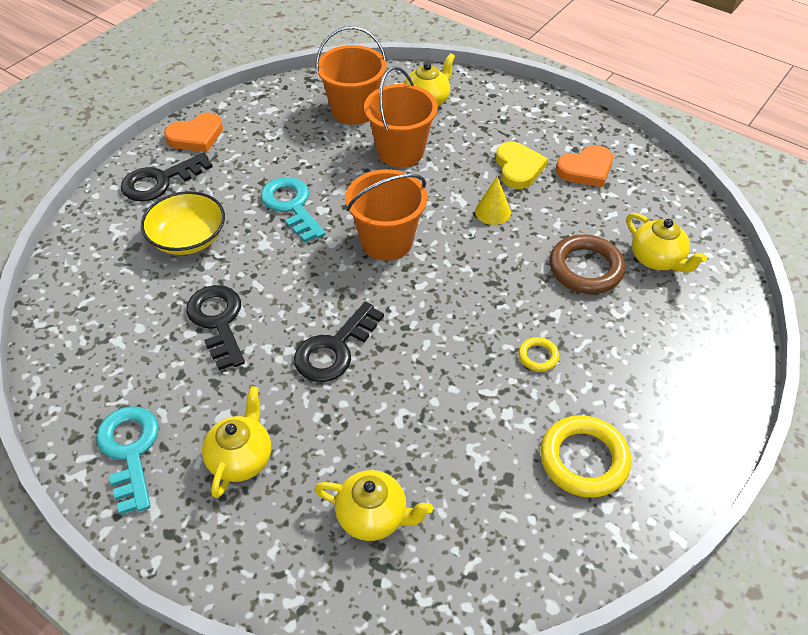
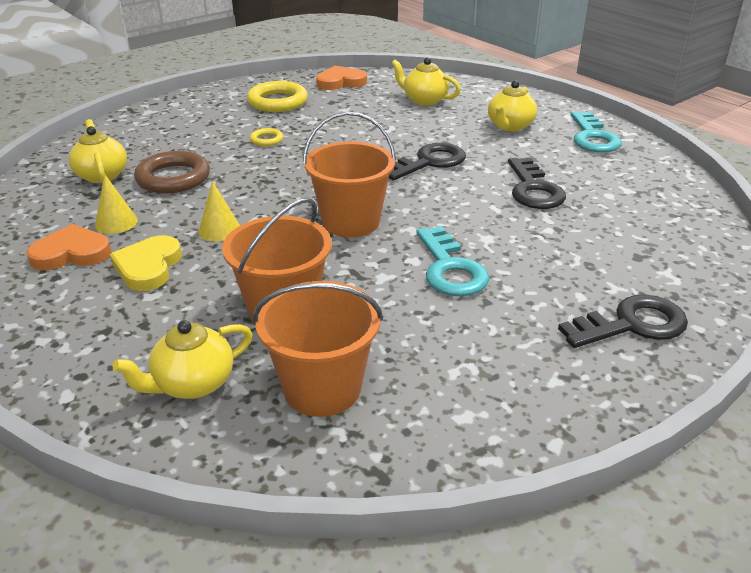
camera: 165 degrees left, 15 degrees down
yellow bowl [141,191,225,255] -> none
orange heart [164,112,223,152] -> orange heart moved to [316,66,367,90]
none -> yellow cone [95,174,138,234]

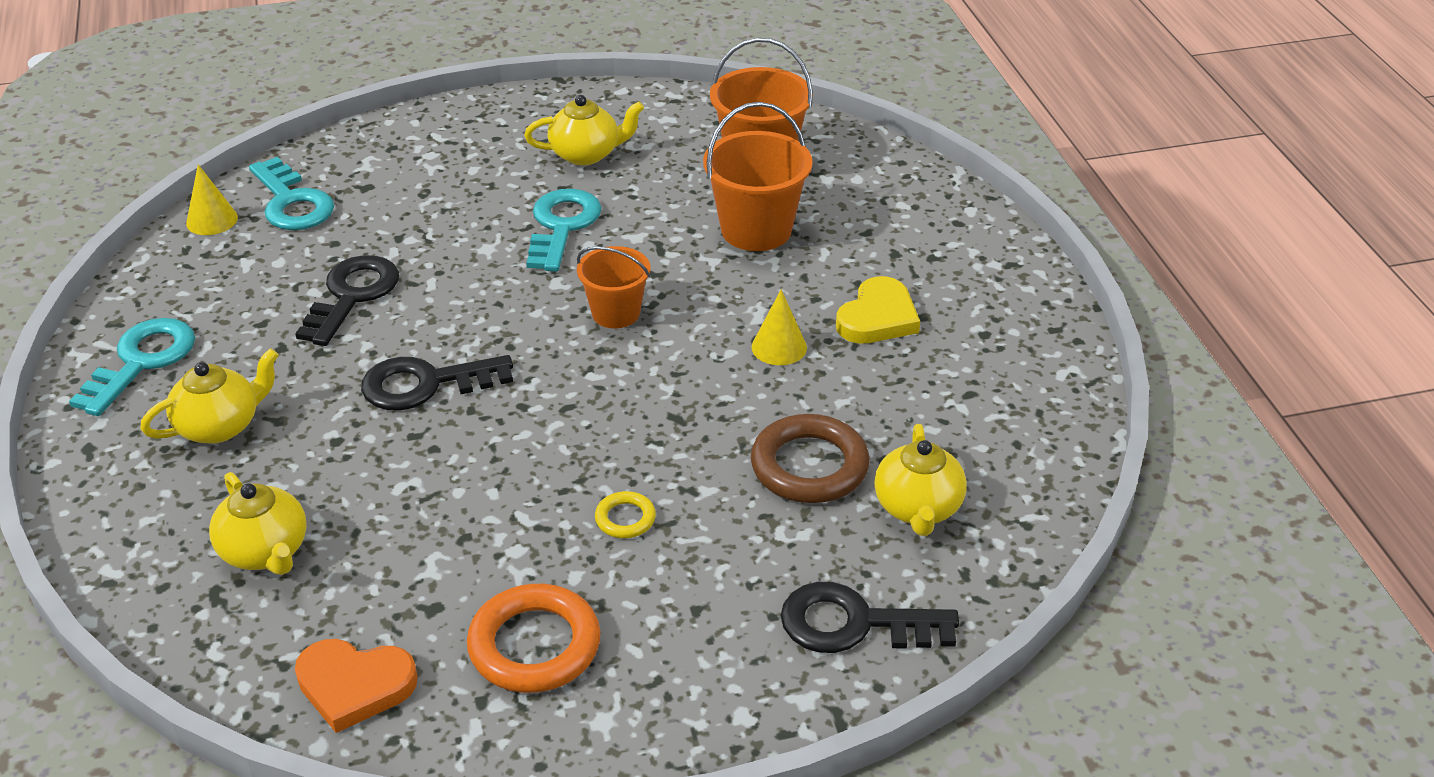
camera: 155 degrees left, 5 degrees up
orange heart [27,224,111,270] -> none
yellow cone [95,174,138,234] -> yellow cone moved to [186,164,238,235]
yellow teapot [113,320,253,399] -> yellow teapot moved to [524,95,644,165]
yellow ring [247,81,308,112] -> orange ring [467,584,601,693]
orange bucket [303,112,396,237] -> orange bucket [577,246,651,328], size x0.64
black key [558,295,688,348] -> black key moved to [781,582,959,653]
none -> turquoise key [249,157,334,230]

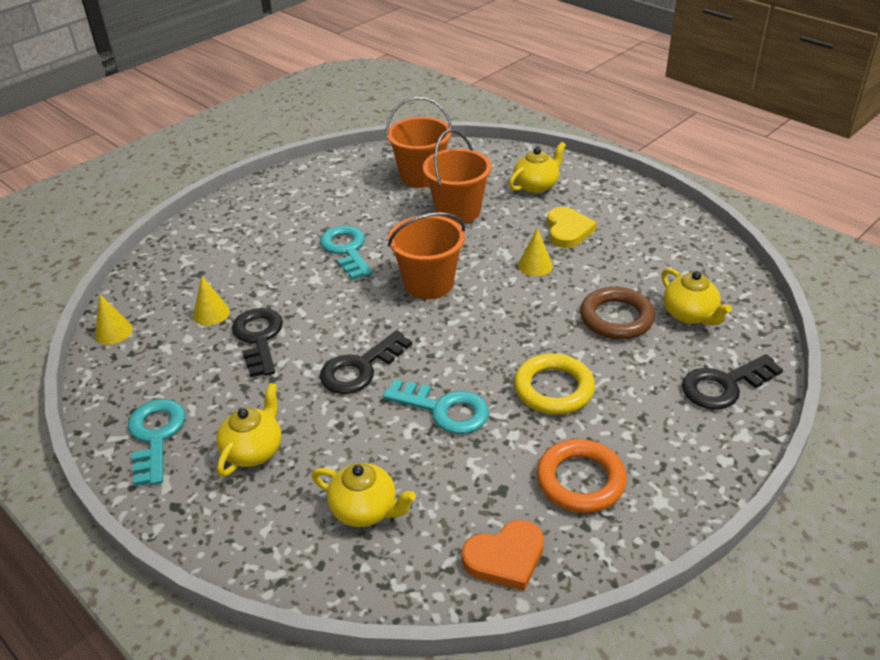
camera: 30 degrees left, 0 degrees up
turquoise key [249,157,334,230] -> turquoise key moved to [382,379,489,434]
yellow teapot [524,95,644,165] -> yellow teapot moved to [509,142,566,193]
orange bucket [577,246,651,328] -> orange bucket [388,212,465,299], size x1.56
yellow ring [595,491,656,538] -> yellow ring [514,353,595,415], size x2.01
none -> yellow cone [193,275,230,326]

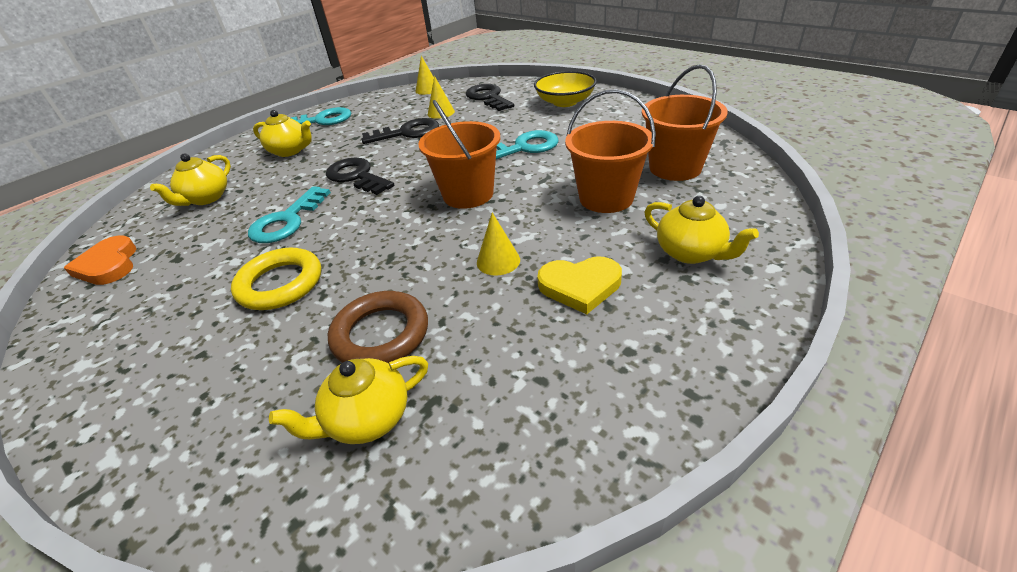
camera: 90 degrees right, 0 degrees up
orange ring [537,439,627,513] -> none
black key [682,354,783,410] -> black key moved to [466,84,514,111]
none -> yellow bowl [534,71,597,107]

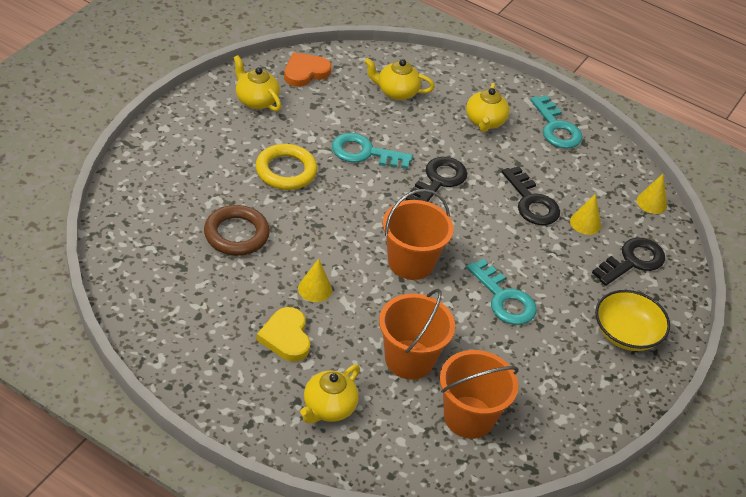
camera: 70 degrees right, 5 degrees up
yellow teapot [269,356,428,444] -> yellow teapot moved to [234,55,281,111]

